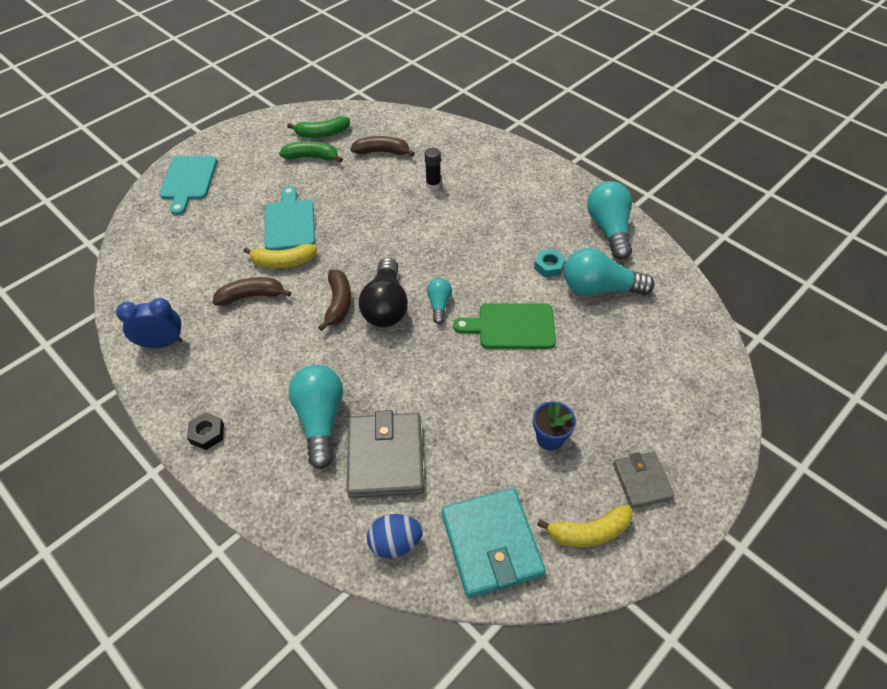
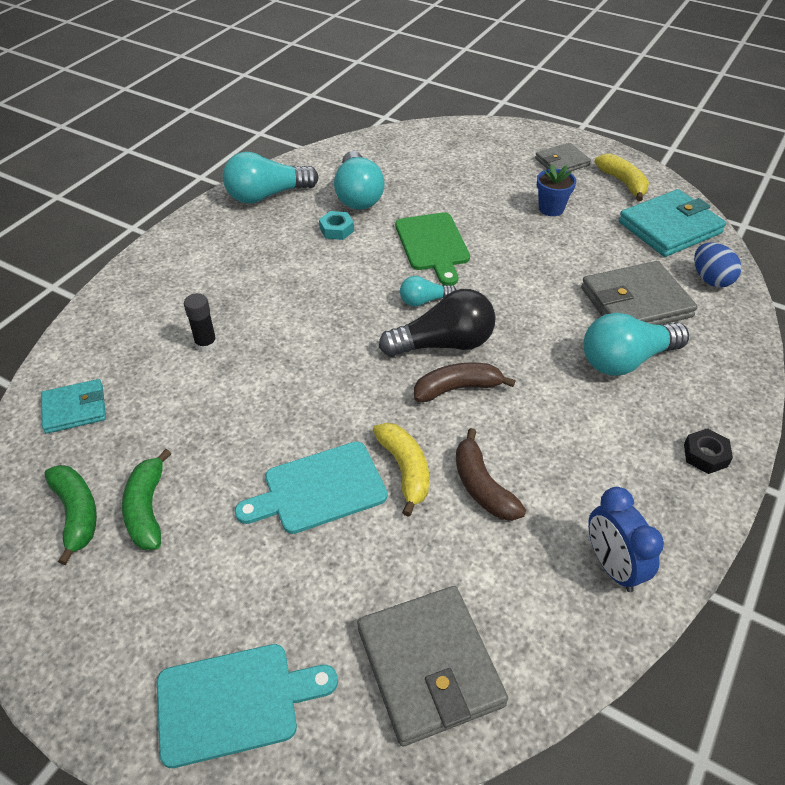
camera: 105 degrees left, 5 degrees down
brown banana [350,136,415,156] -> none
none -> turquoise wallet [41,379,106,434]
none -> grey wallet [358,586,508,747]

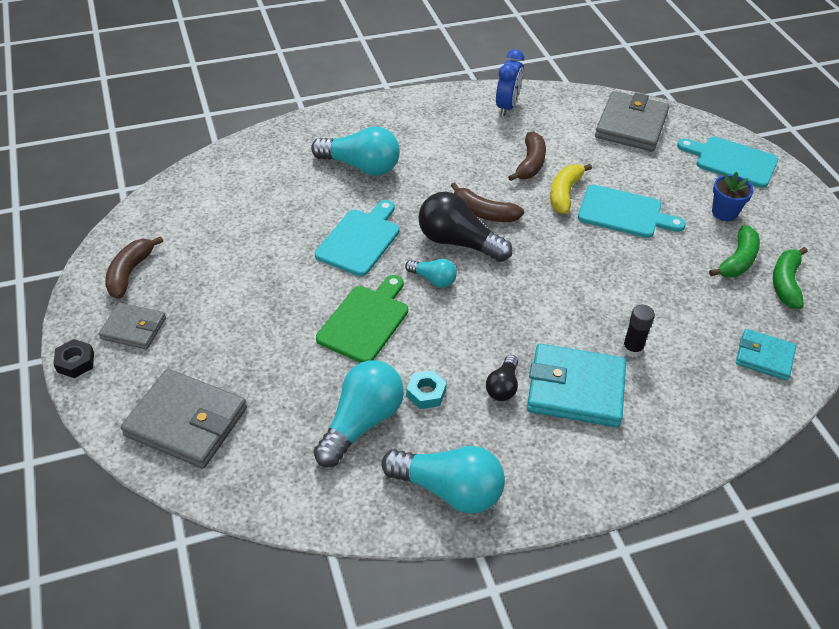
camera: 140 degrees left, 0 degrees up
blue flower pot [537,164,576,216] -> blue flower pot moved to [712,172,753,221]
grey wallet [581,261,698,325] -> grey wallet moved to [120,369,247,469]
yellow banana [594,154,649,202] -> brown banana [105,236,163,298]
turquoise wallet [619,189,726,257] -> turquoise wallet moved to [527,343,626,427]
black nut [684,428,733,474] -> black nut moved to [54,339,94,378]
blue egg [694,242,742,287] -> none
none -> turquoise cutting board [315,200,399,276]
none -> black light bulb [486,355,518,401]

